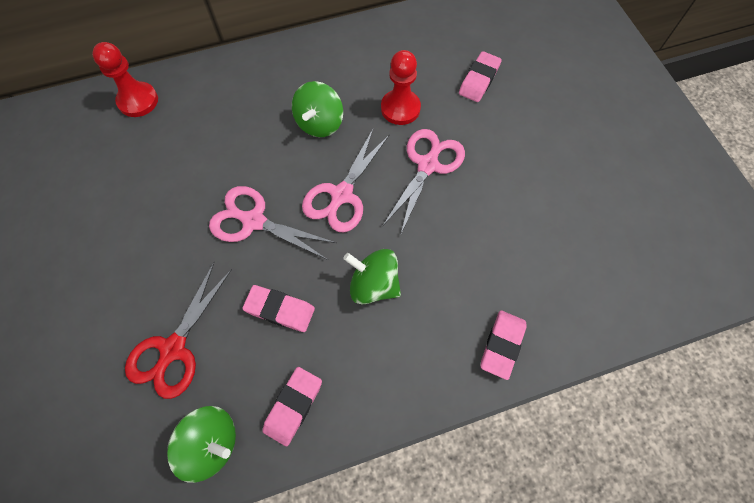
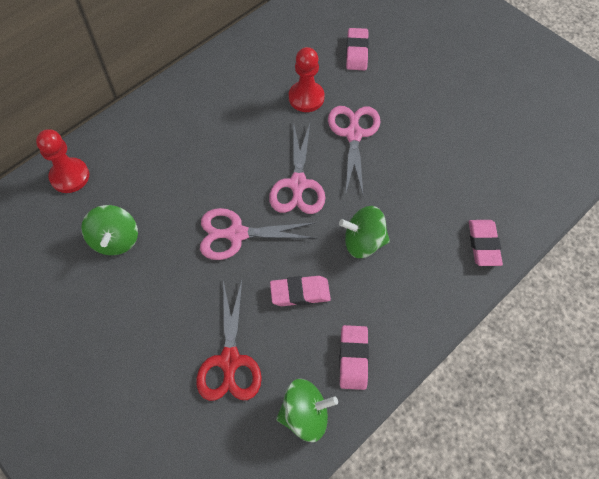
camera: 25 degrees left, 5 degrees down
green spinning top [292,81,343,137] -> green spinning top moved to [81,205,138,255]

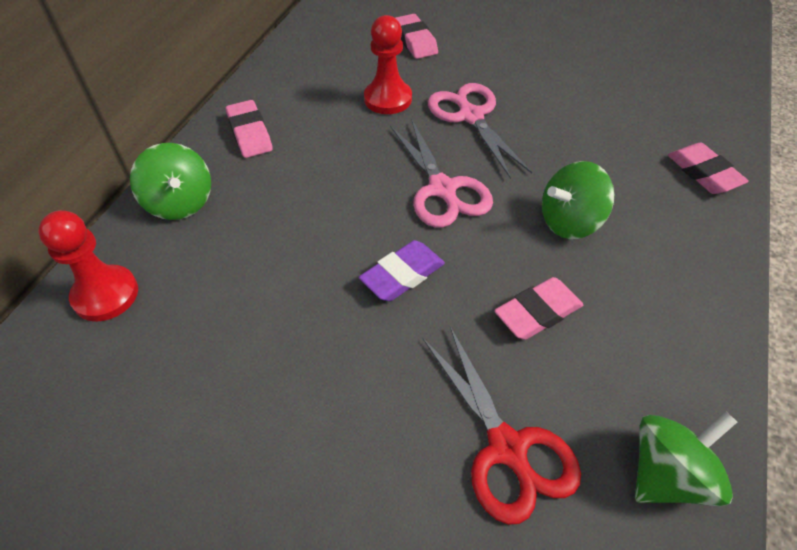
camera: 25 degrees left, 10 degrees down
green spinning top [81,205,138,255] -> green spinning top moved to [130,143,211,220]
pink scissors [200,208,317,260] -> purple eraser [359,240,445,301]
pink eraser [339,325,369,390] -> pink eraser moved to [226,100,273,158]

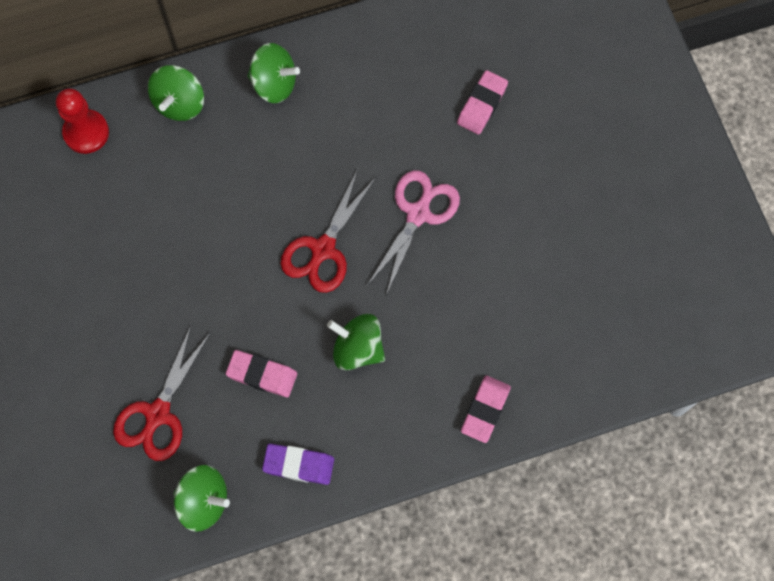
camera: 50 degrees right, 20 degrees up
pink eraser [226,100,273,158] -> green spinning top [247,43,300,103]
purple eraser [359,240,445,301] -> purple eraser moved to [262,444,334,485]
red pawn [364,15,412,114] -> none
pink scissors [390,118,493,228] -> red scissors [281,169,376,293]

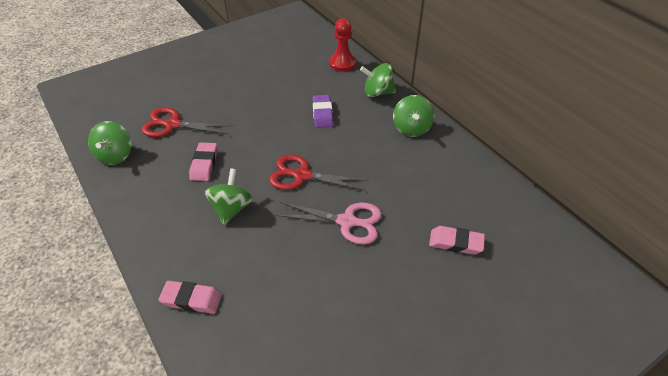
camera: 75 degrees right, 25 degrees down
purple eraser [262,444,334,485] -> purple eraser moved to [313,95,333,128]

